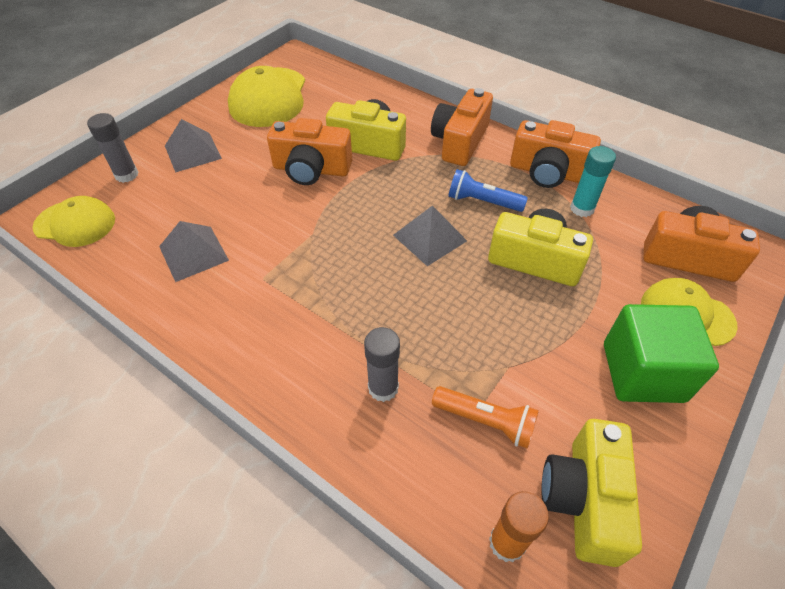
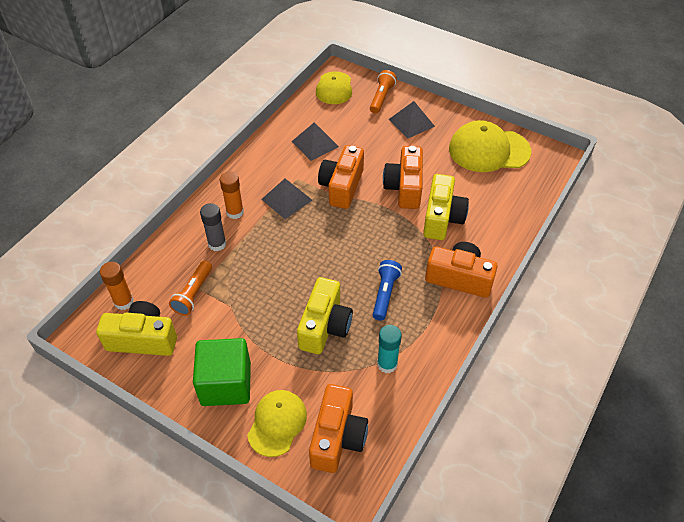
camera: 85 degrees right, 0 degrees up
grey glue stick [87,113,139,183] -> orange flashlight [370,70,397,114]
grey pyramid [393,205,467,266] -> grey pyramid moved to [261,179,312,219]
orange camera [510,120,601,188] -> orange camera moved to [318,145,364,209]
none -> orange glue stick [220,171,244,219]

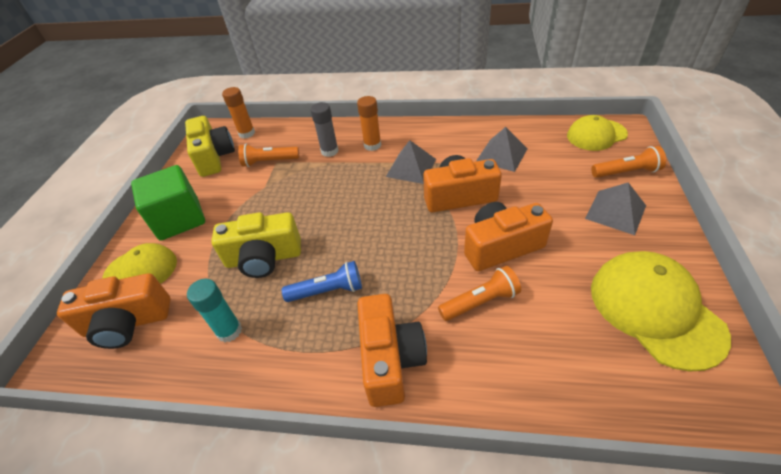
camera: 70 degrees right, 5 degrees down
yellow camera [423,174,469,240] -> orange flashlight [438,266,521,321]

